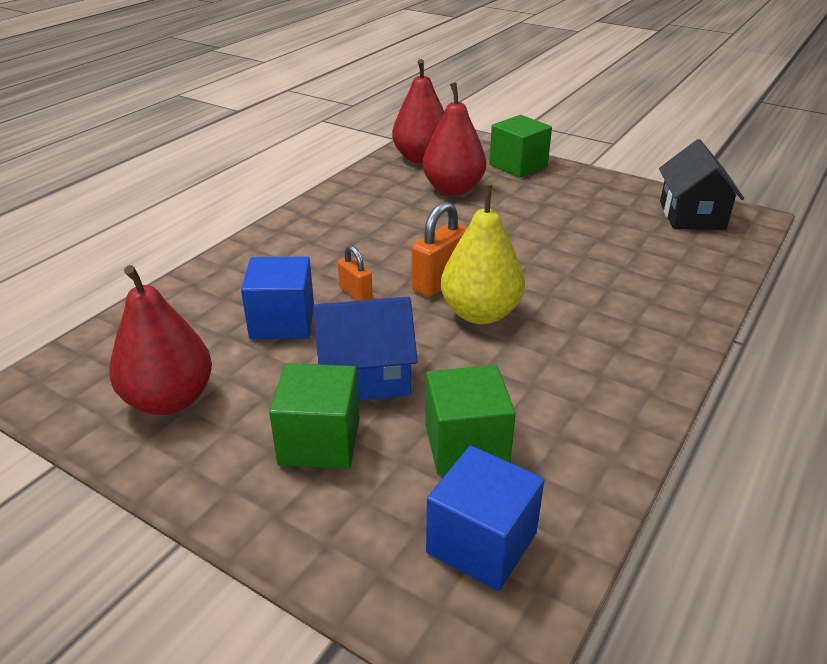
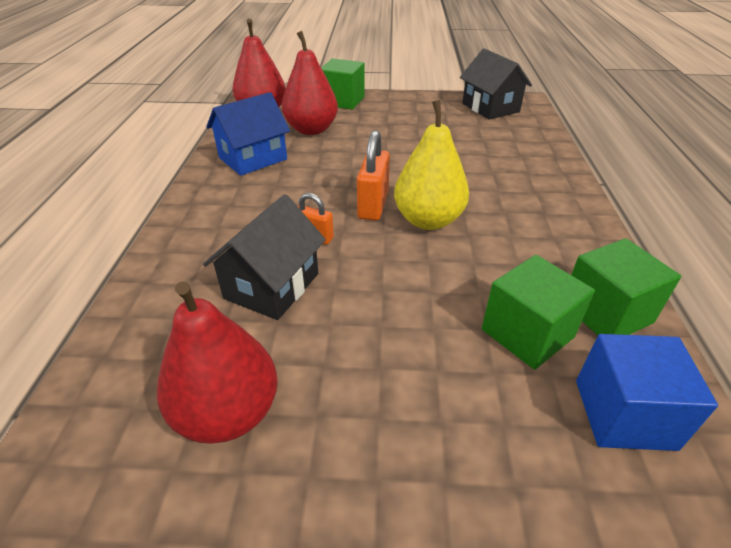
camera: 30 degrees left, 5 degrees up
blue cube [241,256,314,339] -> black house [203,194,326,320]
green cube [269,363,360,469] -> green cube moved to [571,238,681,335]
blue house [313,296,418,401] -> blue house moved to [206,92,290,176]

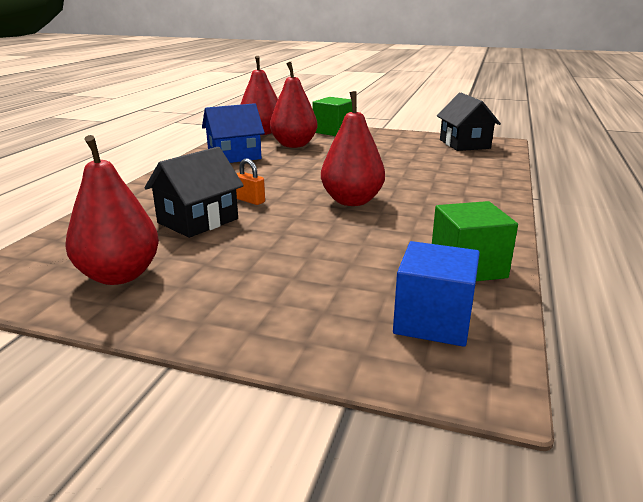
camera: 15 degrees right, 15 degrees down
orange padlock [357,130,390,221] -> none
yellow pear [394,100,469,230] -> red pear [321,91,385,206]
green cube [482,255,595,370] -> none

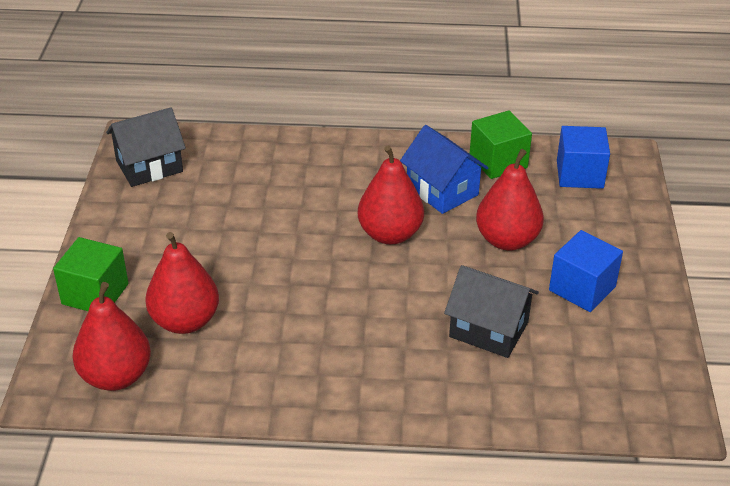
camera: 105 degrees left, 15 degrees up
red pear [66,135,159,285] -> red pear moved to [476,149,544,250]
blue house [202,103,265,163] -> blue house moved to [400,125,488,214]
orange padlock [236,159,265,205] -> none
none -> blue cube [549,230,623,312]

